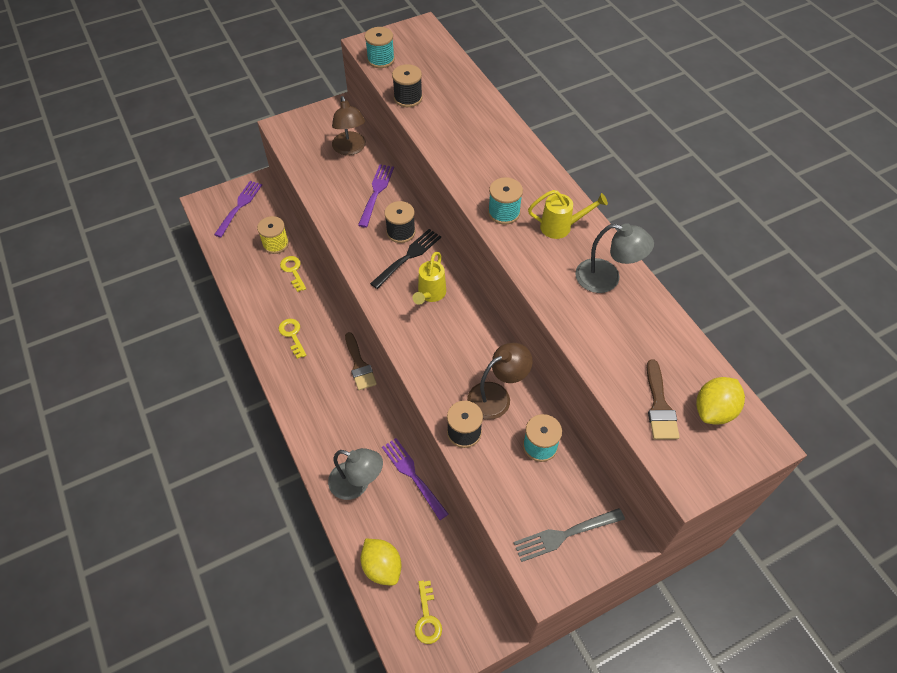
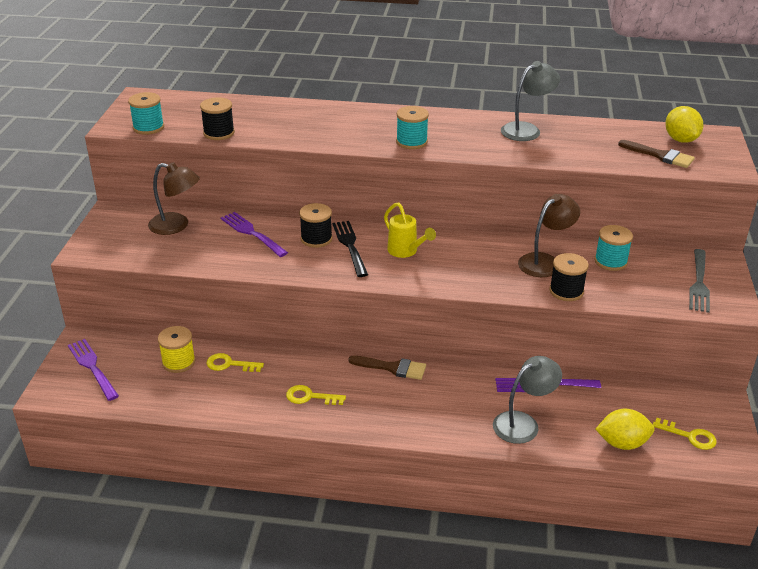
camera: 55 degrees left, 20 degrees down
brown lamp [467,343,533,420] -> brown lamp turned 45 degrees clockwise [518,194,580,277]
yellow watering can [528,190,608,239] -> none

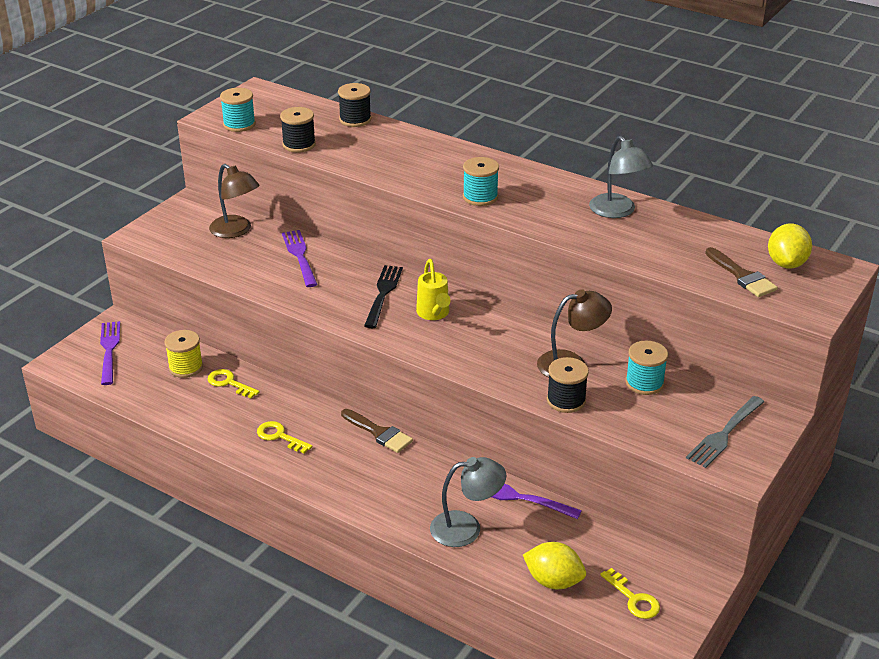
camera: 25 degrees right, 0 degrees up
black spool [299,203,333,248] -> black spool moved to [338,83,371,127]
grey lamp [501,61,560,141] -> grey lamp turned 75 degrees clockwise [589,136,653,218]

